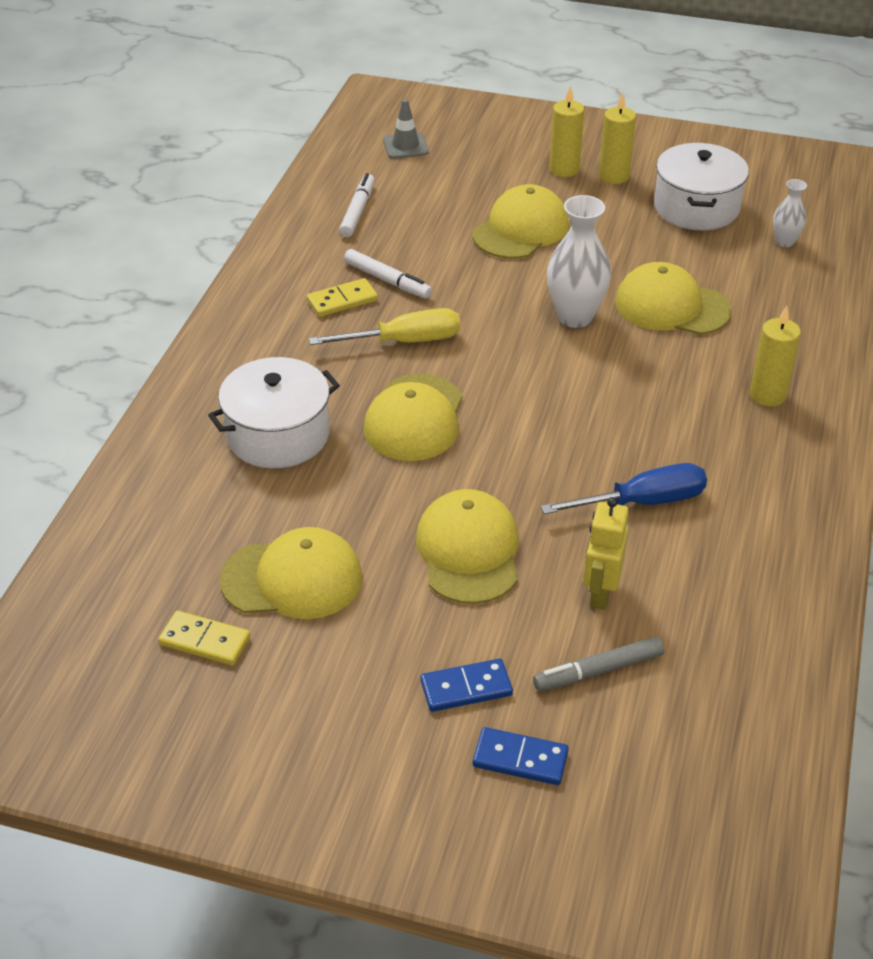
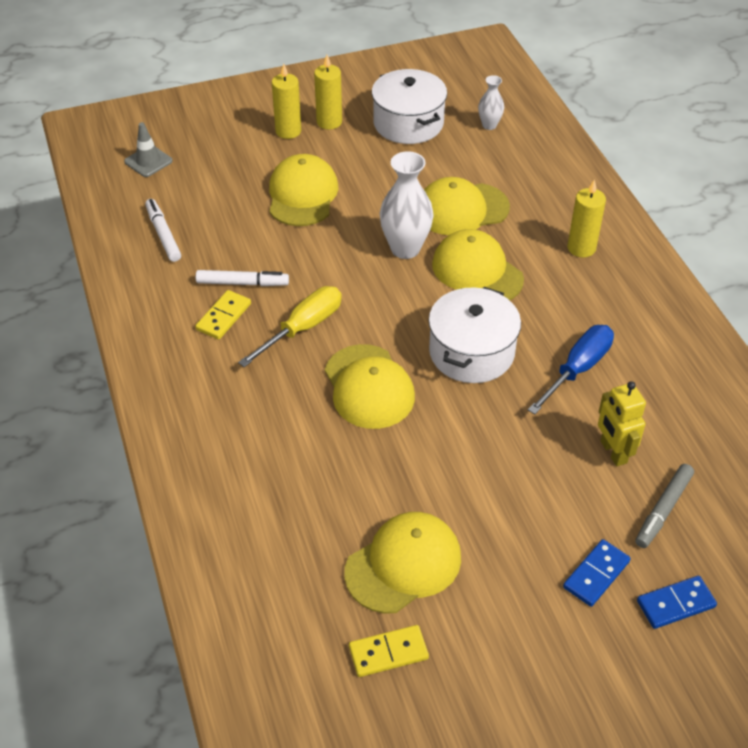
camera: 35 degrees left, 5 degrees up
white pot [208,357,340,468] -> white pot moved to [429,287,521,383]
yellow cap [416,489,519,604] -> yellow cap moved to [432,229,524,300]

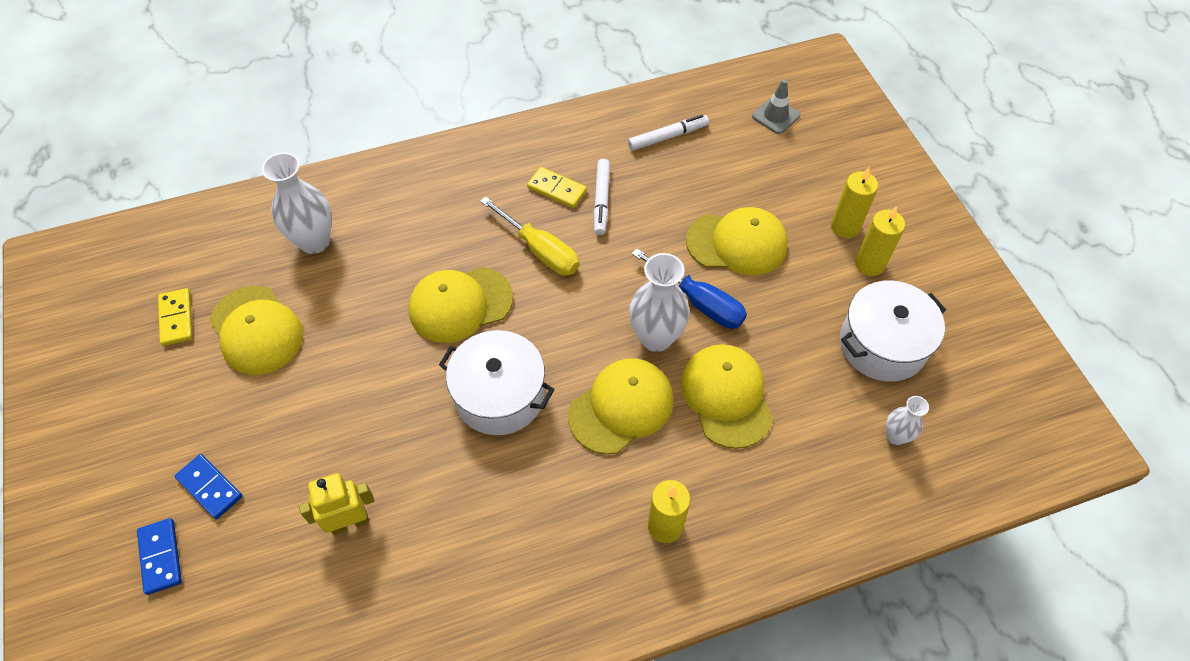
camera: 90 degrees right, 10 degrees up
blue screwdriver [528,325,614,414] -> blue screwdriver moved to [632,248,747,329]
grey marker [635,464,694,548] -> none
none -> white vase [262,152,332,254]

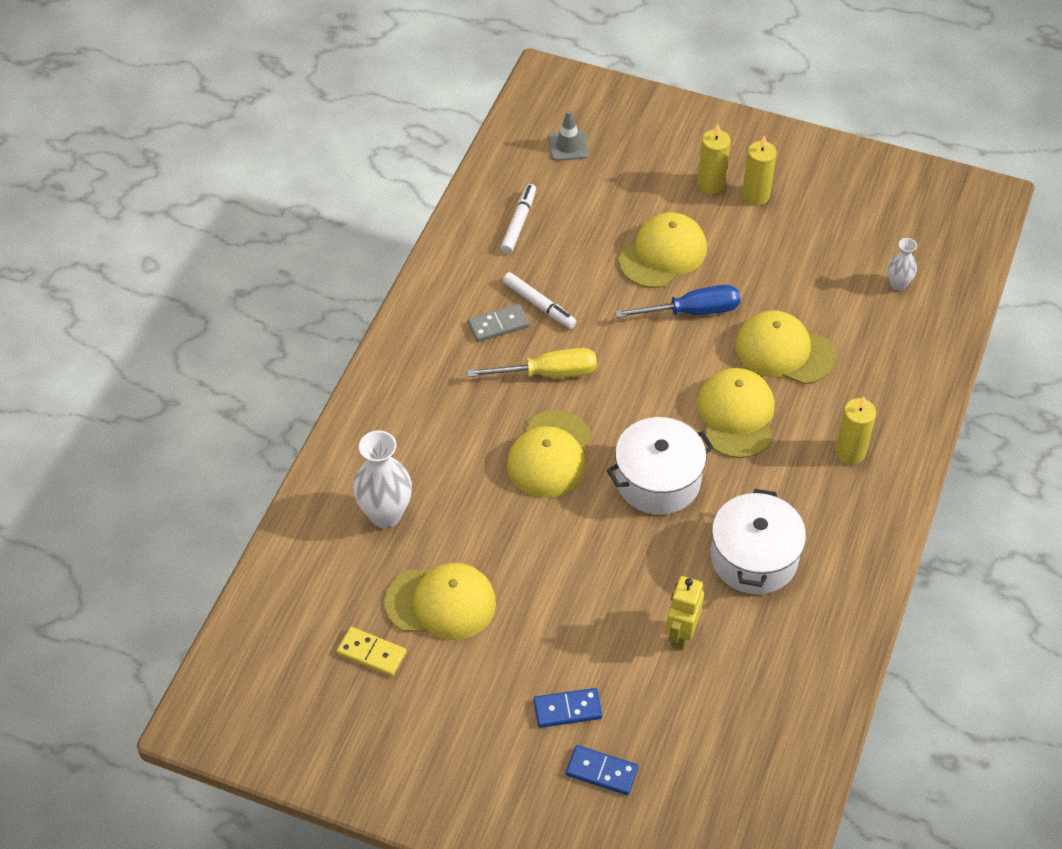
camera: 50 degrees left, 5 degrees down
yellow domino [527,167,587,208] -> grey domino [468,304,529,342]
white vase [629,253,690,352] -> none
white pot [840,281,946,382] -> white pot moved to [711,489,806,594]

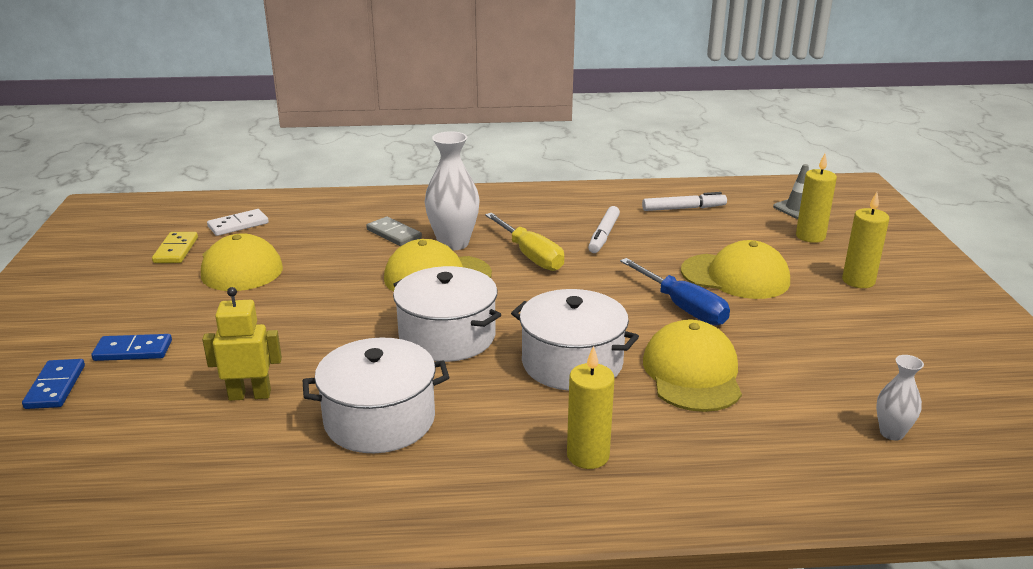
camera: 65 degrees right, 25 degrees down
white vase [353,431,412,528] -> white vase moved to [425,131,480,250]
grey domino [468,304,529,342] -> grey domino moved to [366,217,422,246]
blue domino [533,688,602,728] -> blue domino turned 60 degrees counterclockwise [91,334,172,361]
yellow cap [697,368,775,458] -> white pot [511,289,639,391]
yellow candle [742,135,777,205] -> yellow candle moved to [796,154,837,243]
none -> white domino [207,209,269,236]

